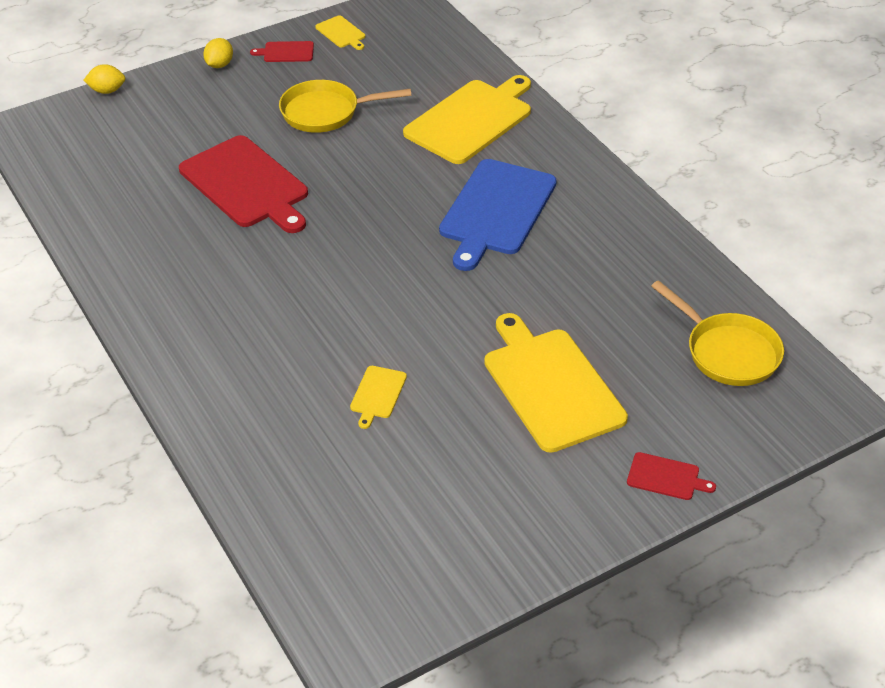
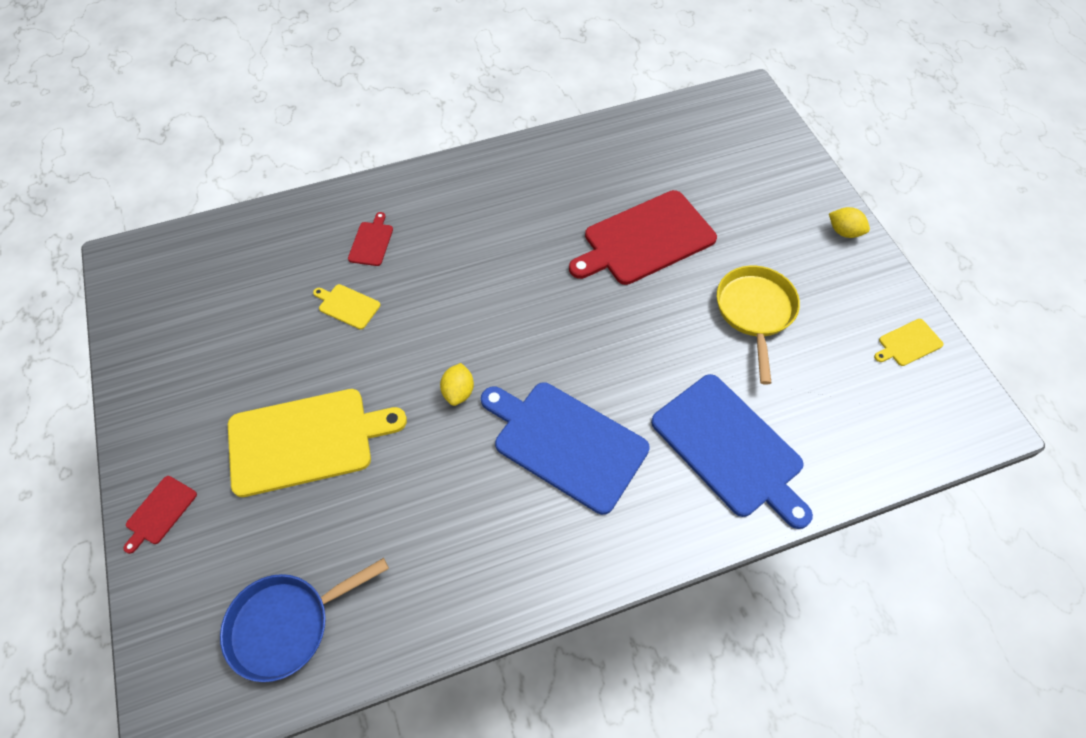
camera: 100 degrees right, 15 degrees up
yellow lemon [83,64,125,94] -> yellow lemon moved to [440,363,474,406]
red cutting board [250,41,314,62] -> red cutting board moved to [348,212,393,266]
yellow cutting board [403,75,531,164] -> blue cutting board [651,374,813,529]
yellow pan [651,280,784,386] -> blue pan [220,558,389,682]

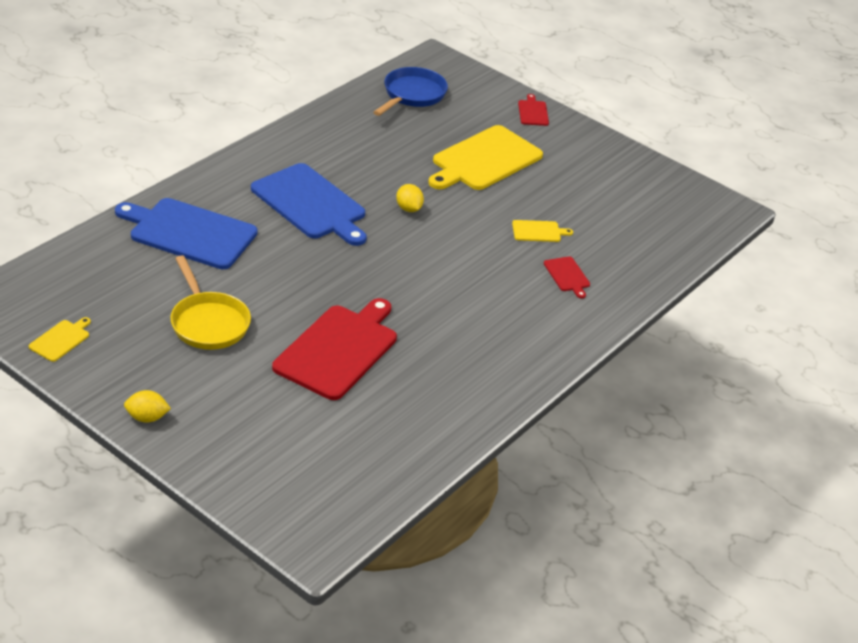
camera: 145 degrees right, 20 degrees down
blue cutting board [481,382,650,515] -> blue cutting board turned 45 degrees clockwise [251,163,367,246]

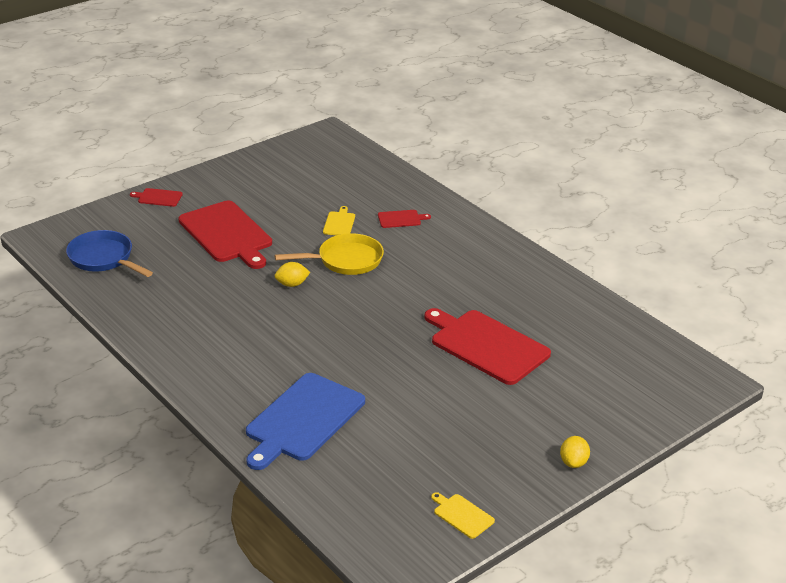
camera: 75 degrees left, 5 degrees down
yellow pan [170,255,251,350] -> yellow pan moved to [275,233,384,275]
blue cutting board [251,163,367,246] -> none
yellow cutting board [428,125,543,190] -> red cutting board [178,201,272,269]

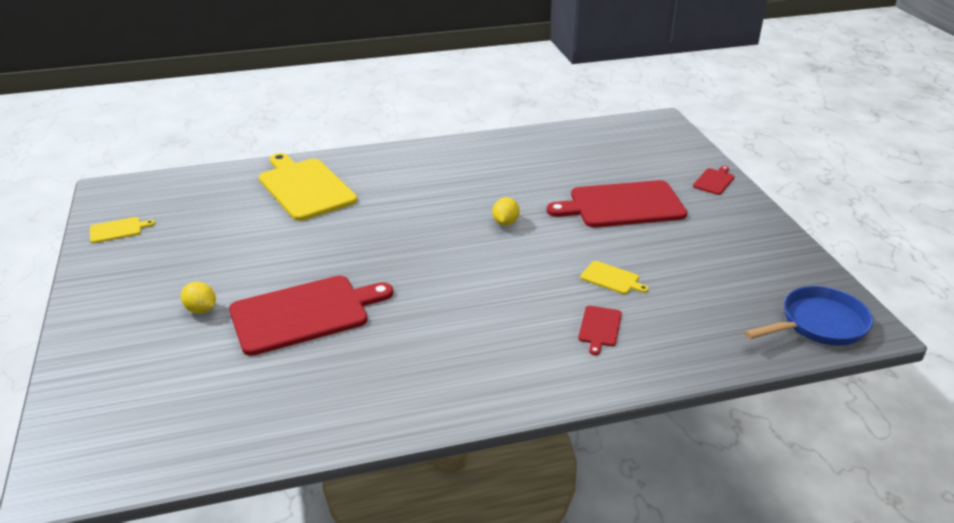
camera: 115 degrees right, 0 degrees up
blue pan [66,230,153,277] -> blue pan moved to [744,286,873,346]
blue cutting board [246,373,365,470] -> yellow cutting board [259,153,357,221]
yellow pan [275,233,384,275] -> none
yellow lemon [560,436,590,468] -> yellow lemon moved to [181,282,216,314]

